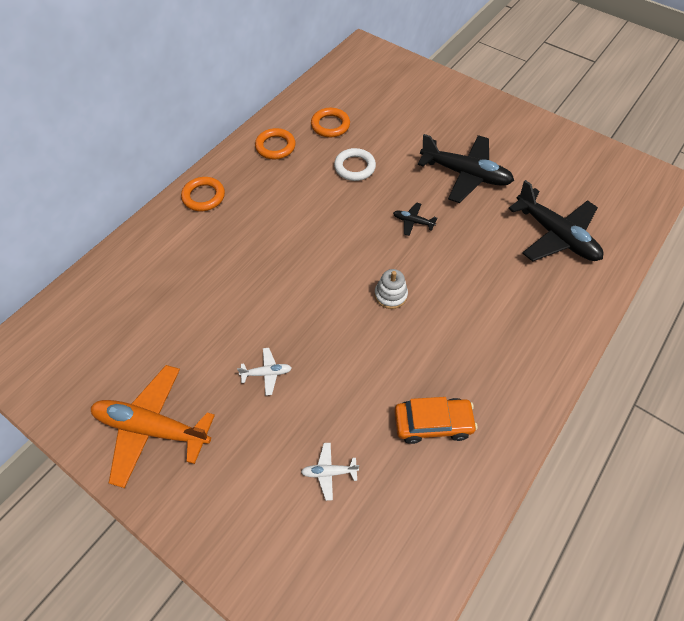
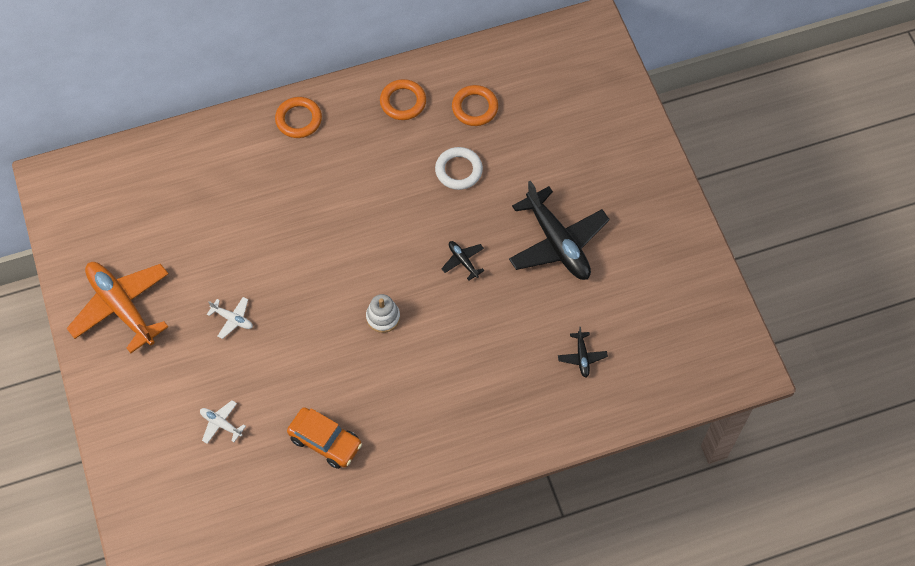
camera: 35 degrees right, 5 degrees up
black plane [508,180,603,262] -> black plane [558,327,608,378], size x0.43

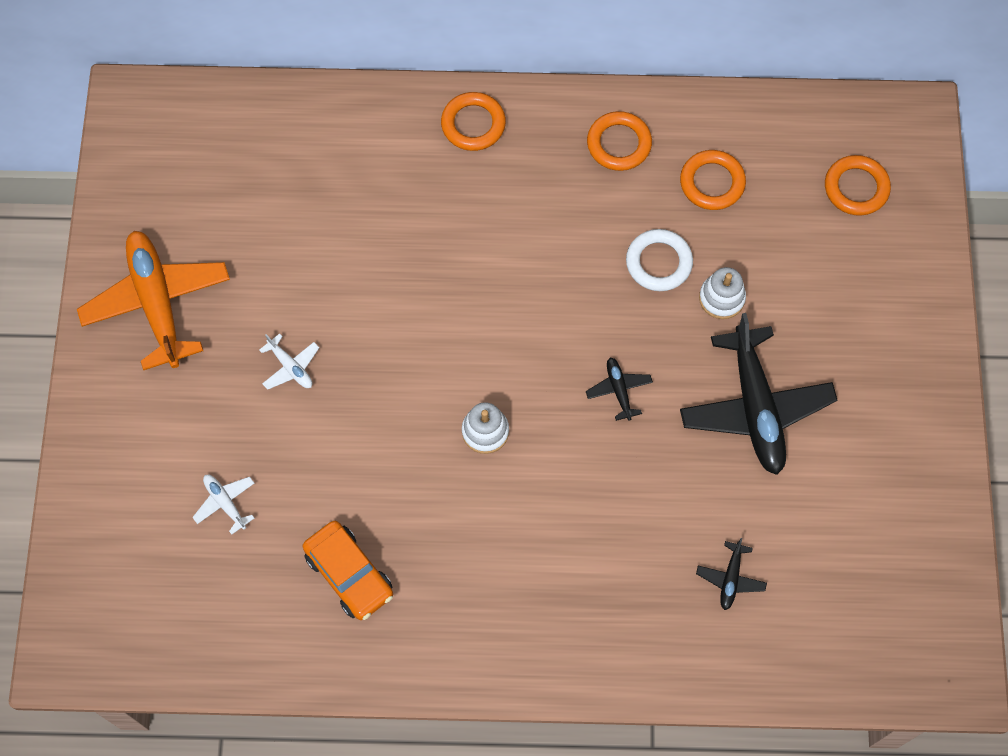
camera: 20 degrees right, 5 degrees up
none -> white stacking toy [699,267,746,319]
none -> orange ring [825,155,891,216]

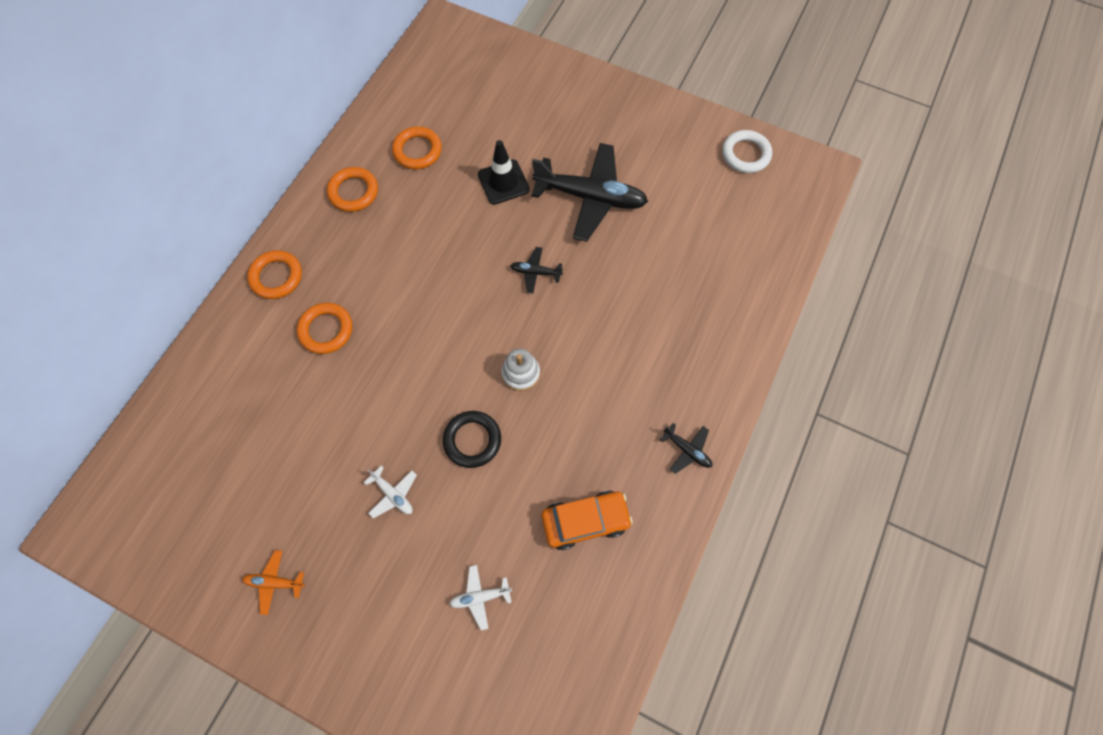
camera: 65 degrees left, 0 degrees up
orange plane [77,231,230,370] -> orange plane [242,550,305,615], size x0.43
white plane [259,333,319,390] -> white plane turned 60 degrees clockwise [364,466,417,519]
white ring [626,229,693,291] -> white ring moved to [722,130,772,173]
black plane [696,538,767,610] -> black plane moved to [660,423,712,474]
white stacking toy [699,267,746,319] -> black traffic cone [478,140,530,205]
orange ring [825,155,891,216] -> orange ring moved to [297,303,352,354]
none -> black ring [443,411,501,468]

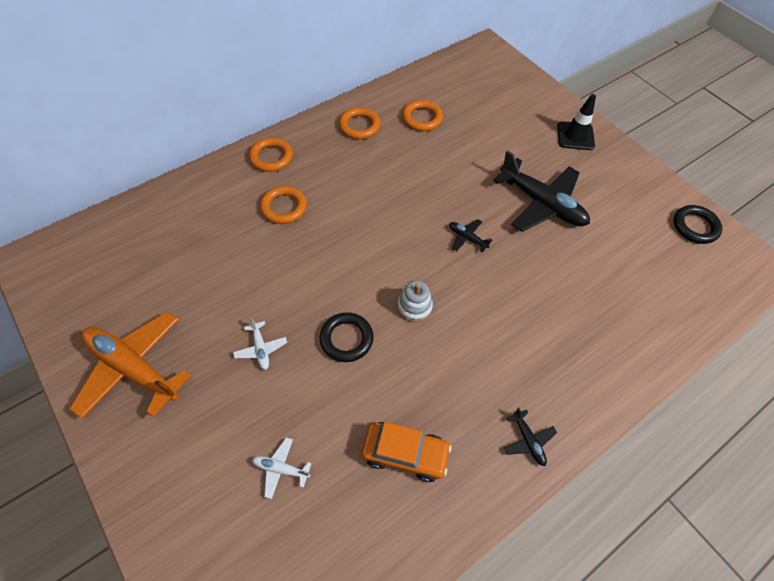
camera: 25 degrees right, 10 degrees down
orange plane [242,550,305,615] -> orange plane [70,311,191,419], size x2.30
black traffic cone [478,140,530,205] -> black traffic cone moved to [557,94,596,150]
white ring [722,130,772,173] -> black ring [674,205,722,244]

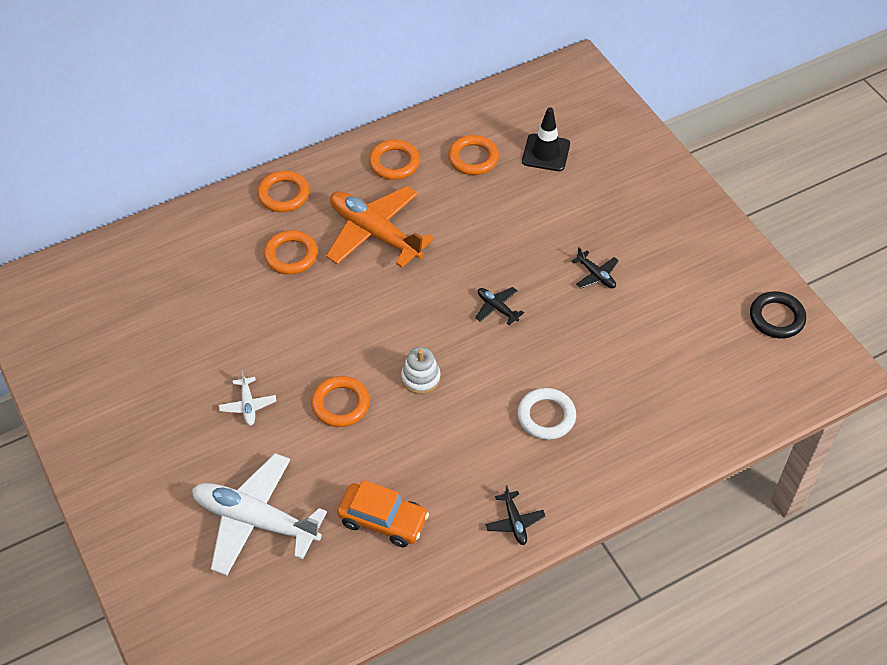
camera: 10 degrees right, 5 degrees down
orange plane [70,311,191,419] -> orange plane moved to [326,186,434,268]
white plane [252,437,312,499] -> white plane [192,453,327,576], size x2.30
black ring [320,312,373,362] -> orange ring [311,376,370,427]
black plane [493,150,590,232] -> black plane [571,247,619,289], size x0.43
black traffic cone [557,94,596,150] -> black traffic cone moved to [522,107,570,171]
none -> white ring [517,388,576,440]

